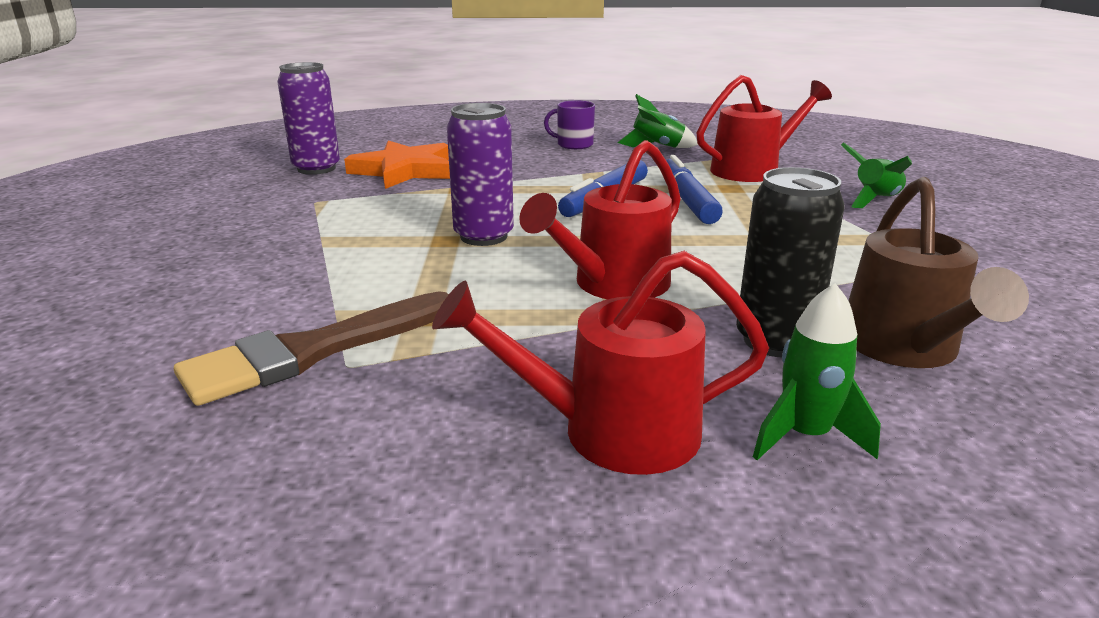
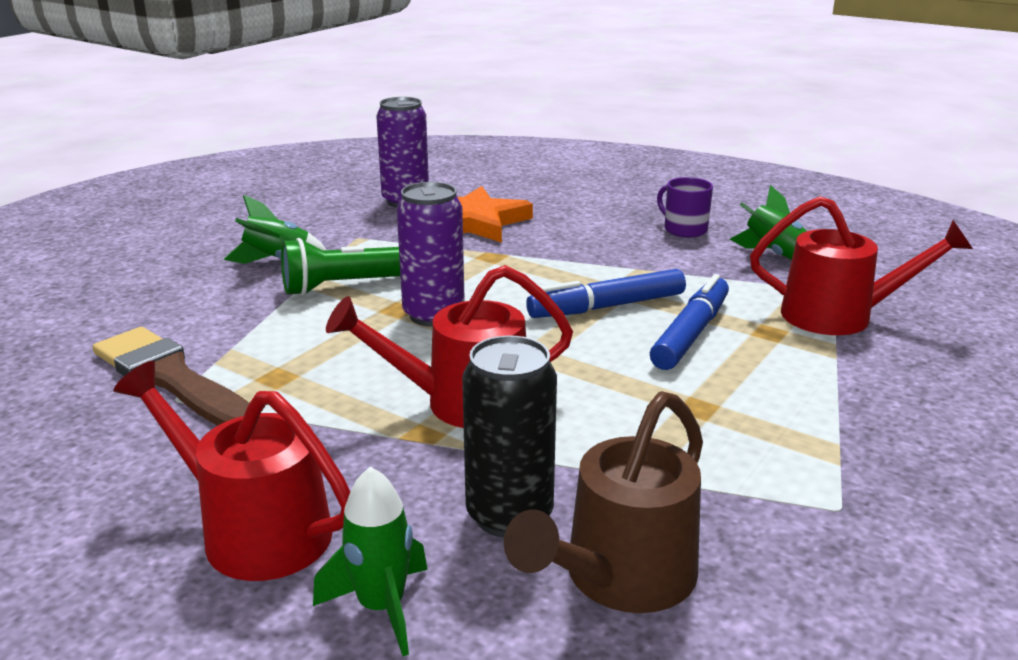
camera: 35 degrees right, 0 degrees up
brown brush [174,291,449,406] -> brown brush turned 45 degrees clockwise [93,327,249,426]
green rocket [841,143,912,208] -> green rocket moved to [224,195,326,264]
none -> green flashlight [281,238,400,296]

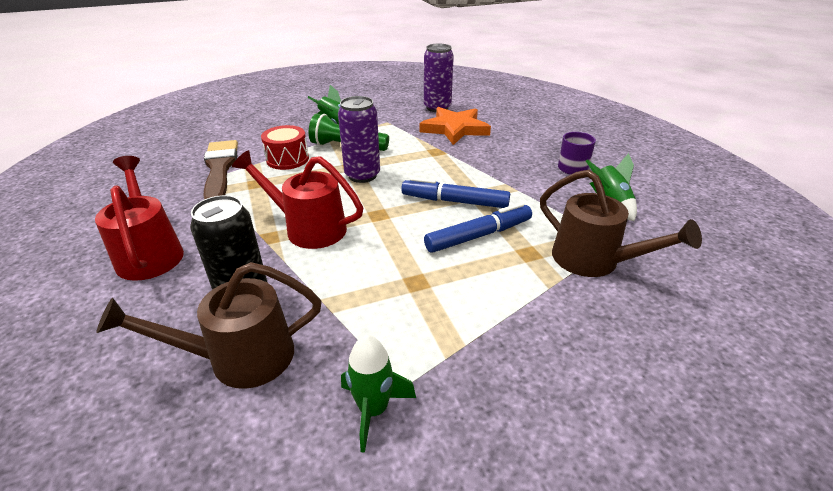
camera: 35 degrees right, 10 degrees up
green rocket [313,466,428,656] -> green rocket moved to [341,335,416,453]
red watering can [750,196,973,335] -> brown watering can [540,170,702,277]
none -> red drum [261,125,309,170]

